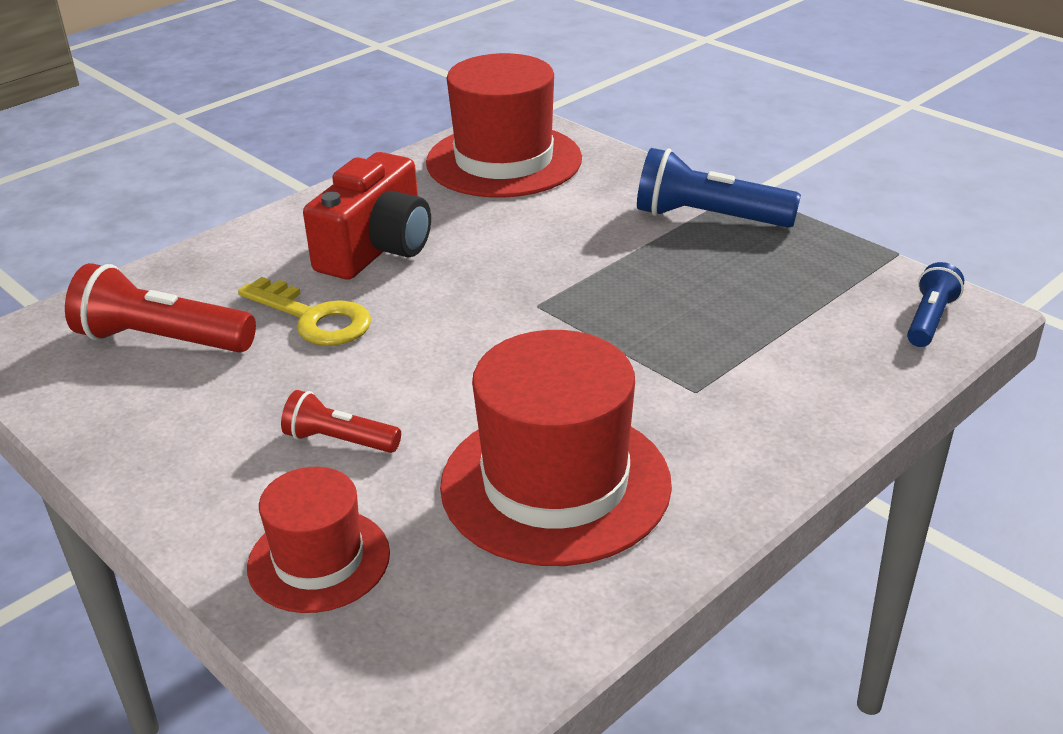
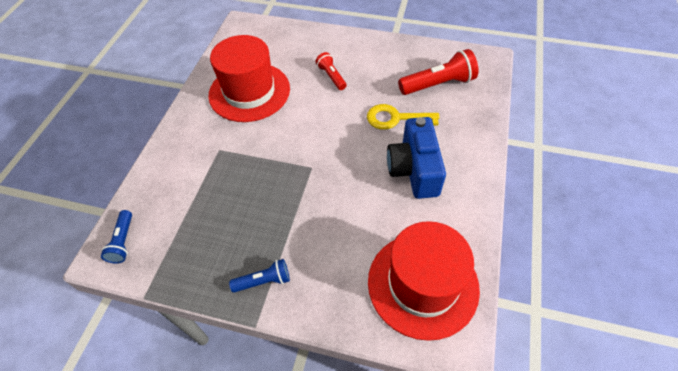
camera: 150 degrees right, 20 degrees up
red hat [247,467,390,613] -> none
red flashlight [281,390,401,453] -> red flashlight turned 105 degrees counterclockwise [315,52,347,90]
red camera [303,152,431,280] -> blue camera [387,117,446,199]
blue flashlight [637,148,801,228] -> blue flashlight [229,259,290,293], size x0.58

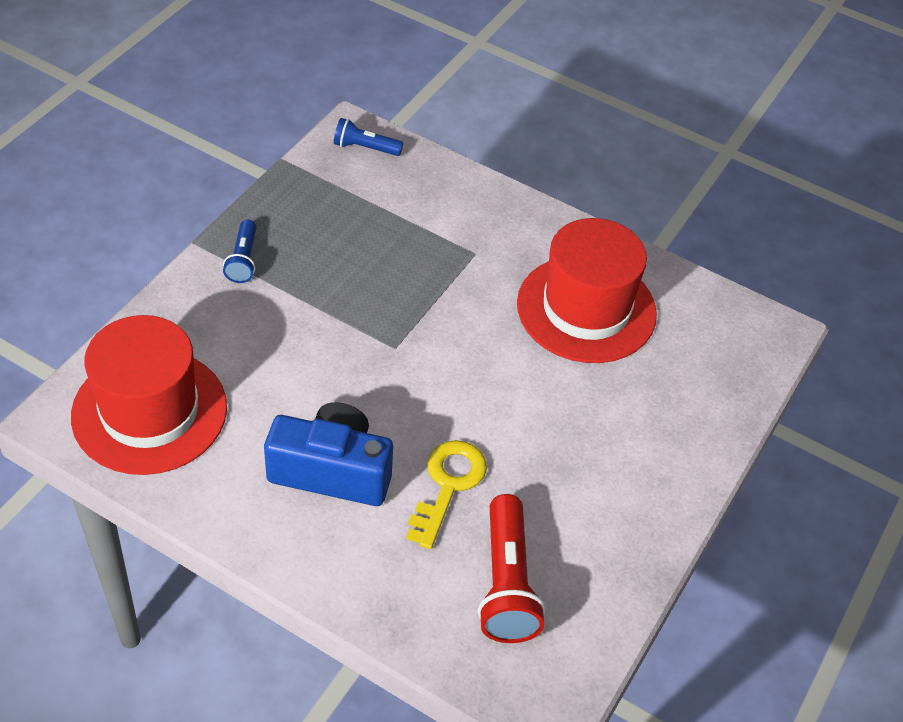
camera: 100 degrees right, 5 degrees down
red flashlight [315,52,347,90] -> none

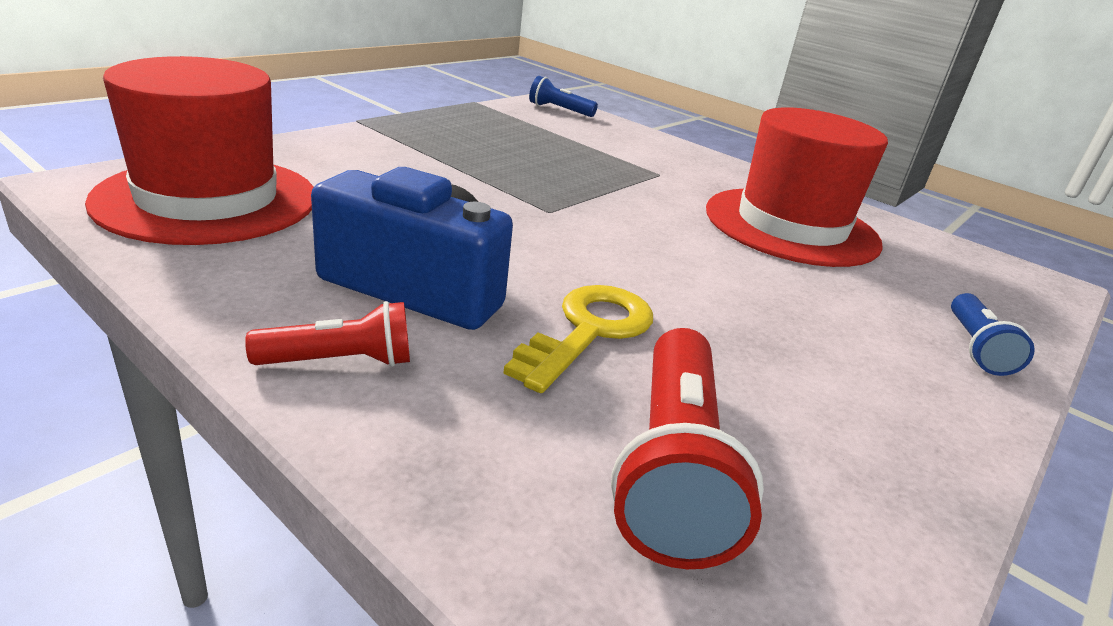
camera: 10 degrees right, 20 degrees down
blue flashlight [223,220,256,283] -> blue flashlight moved to [951,293,1035,376]
none -> red flashlight [245,301,410,367]

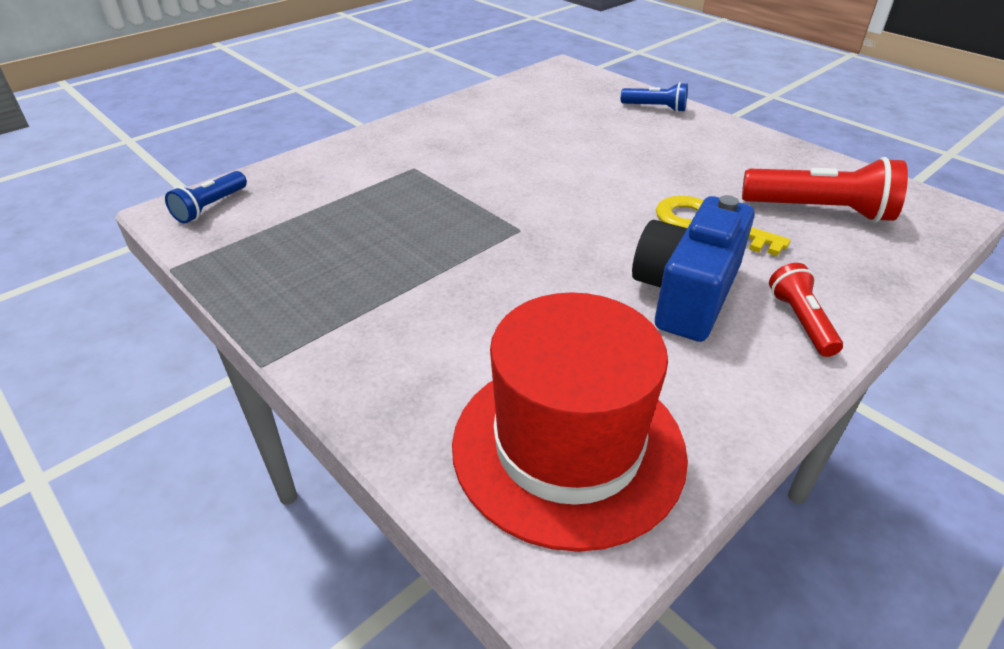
camera: 80 degrees left, 10 degrees up
red hat [706,107,888,267] -> none

